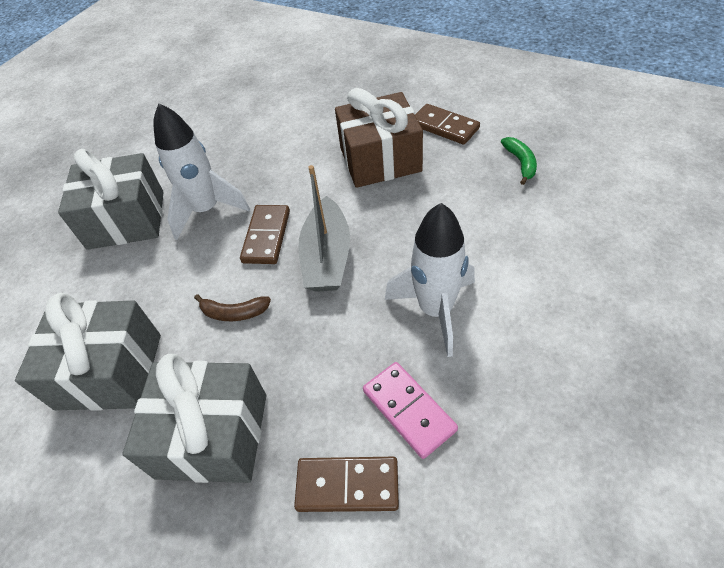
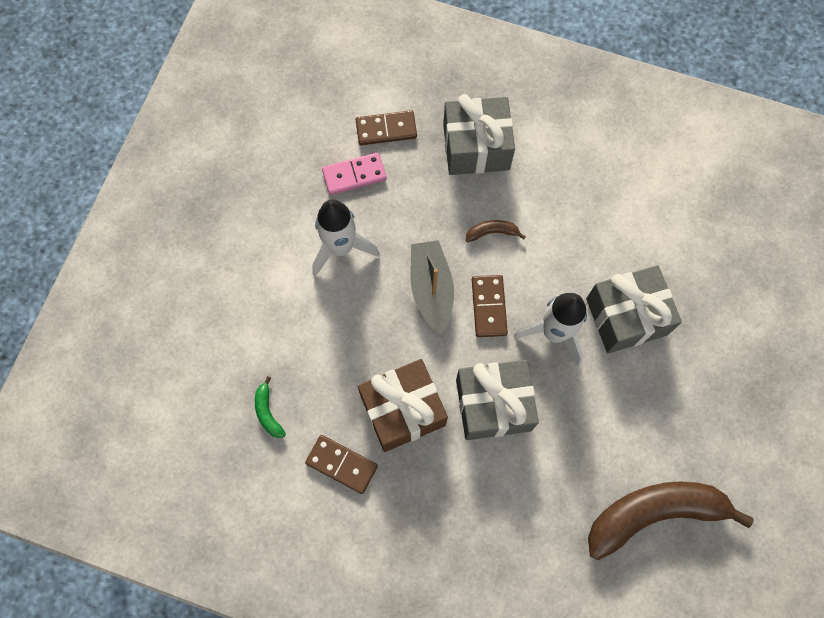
camera: 165 degrees right, 20 degrees up
grey gift [15,293,161,411] -> grey gift moved to [456,360,539,440]
pink domino [363,362,458,459] -> pink domino turned 60 degrees counterclockwise [322,153,387,195]
none -> brown banana [588,481,754,560]

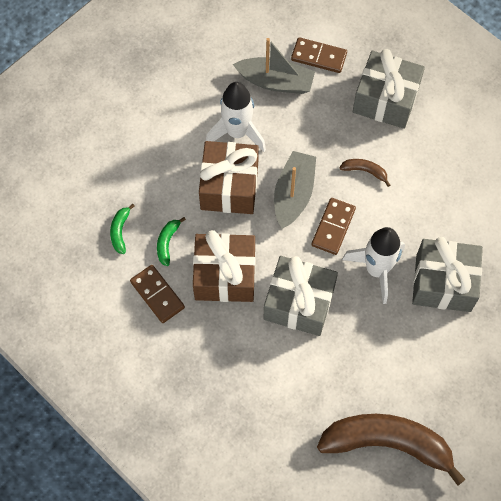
camera: 25 degrees right, 5 degrees down
pink domino [322,153,387,195] -> grey boat [233,38,315,94]
none -> green banana [157,217,186,266]
none -> brown gift [199,141,259,214]

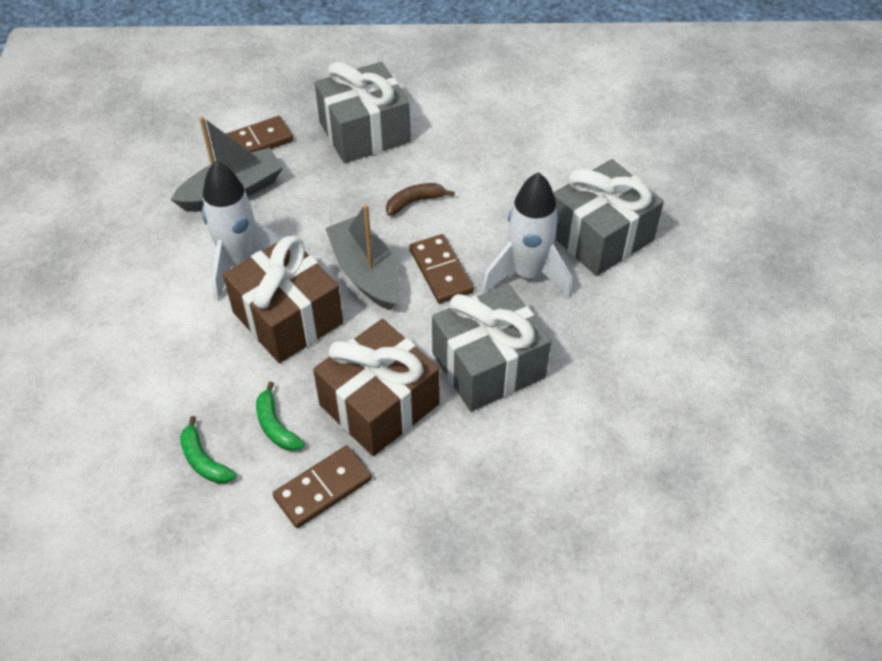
camera: 45 degrees left, 15 degrees down
brown domino [130,265,185,323] -> brown domino turned 45 degrees counterclockwise [273,446,372,528]
brown banana [317,414,466,486] -> none

